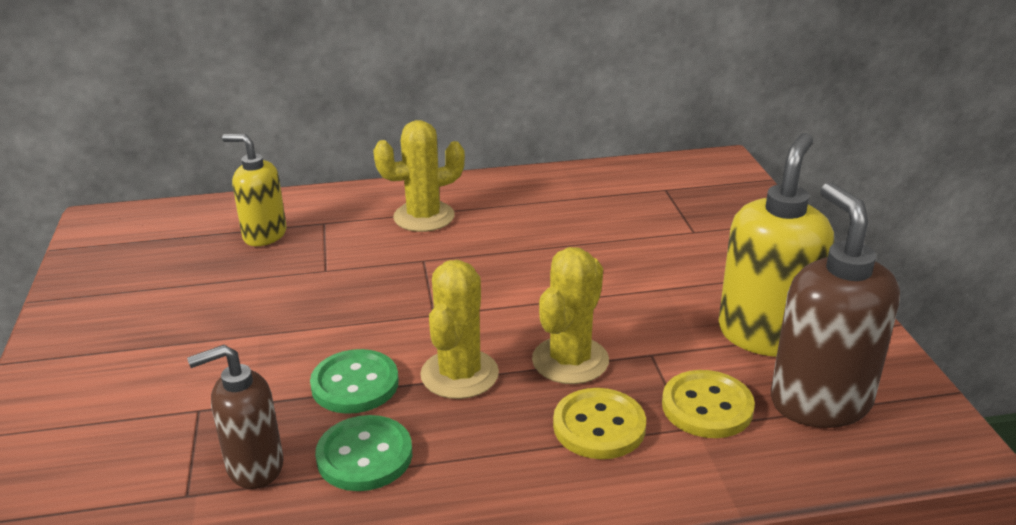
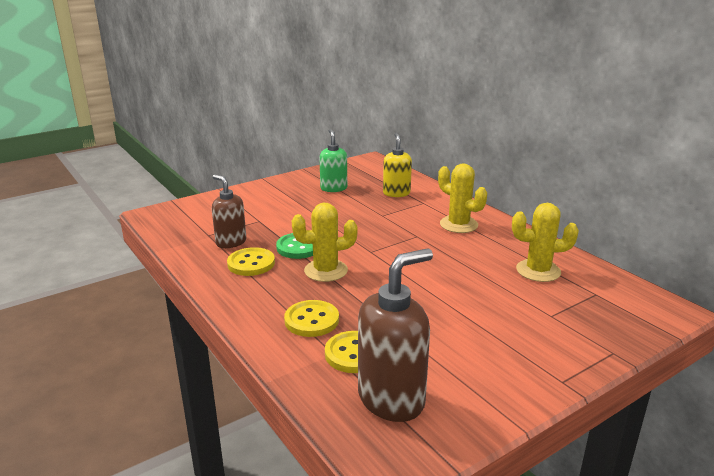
camera: 65 degrees right, 5 degrees down
green button [315,415,412,491] -> yellow button [227,247,275,276]
yellow cactus [532,247,609,384] -> yellow cactus moved to [512,203,579,282]
yellow soap dispenser [718,133,834,357] -> none
none -> green soap dispenser [319,129,347,192]

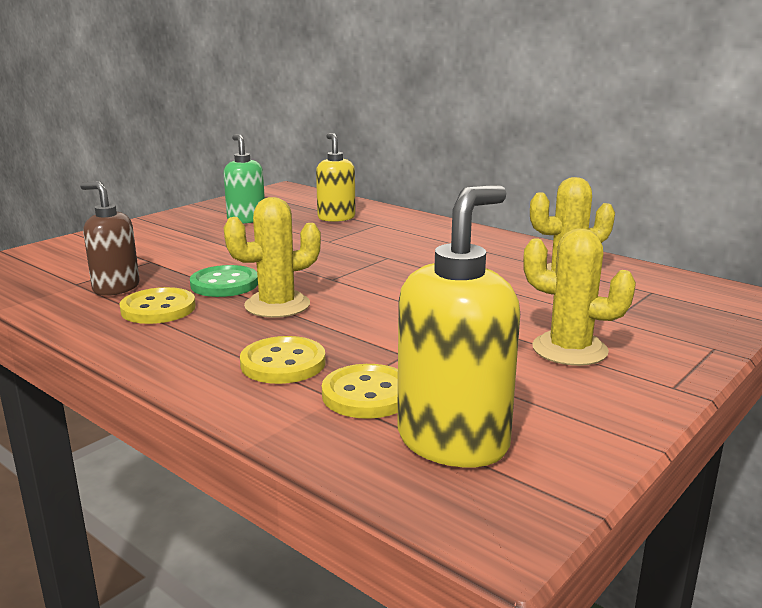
camera: 15 degrees left, 5 degrees down
brown soap dispenser [358,249,433,422] -> yellow soap dispenser [397,185,520,468]
yellow cactus [438,163,487,233] -> yellow cactus moved to [523,228,636,366]

